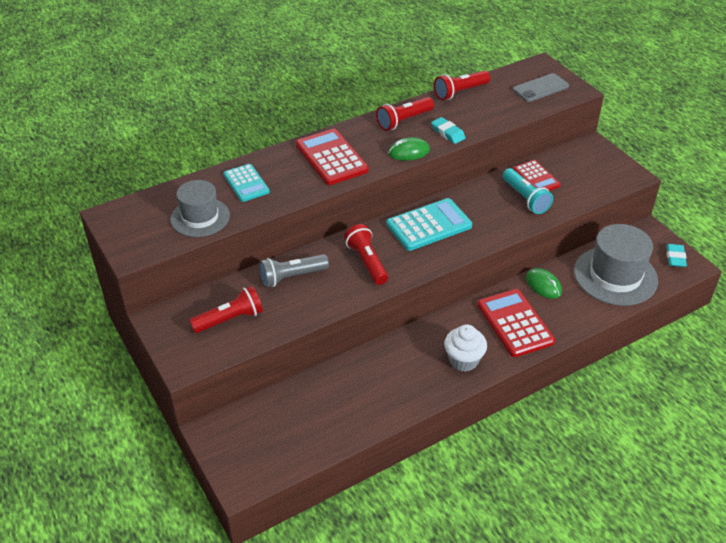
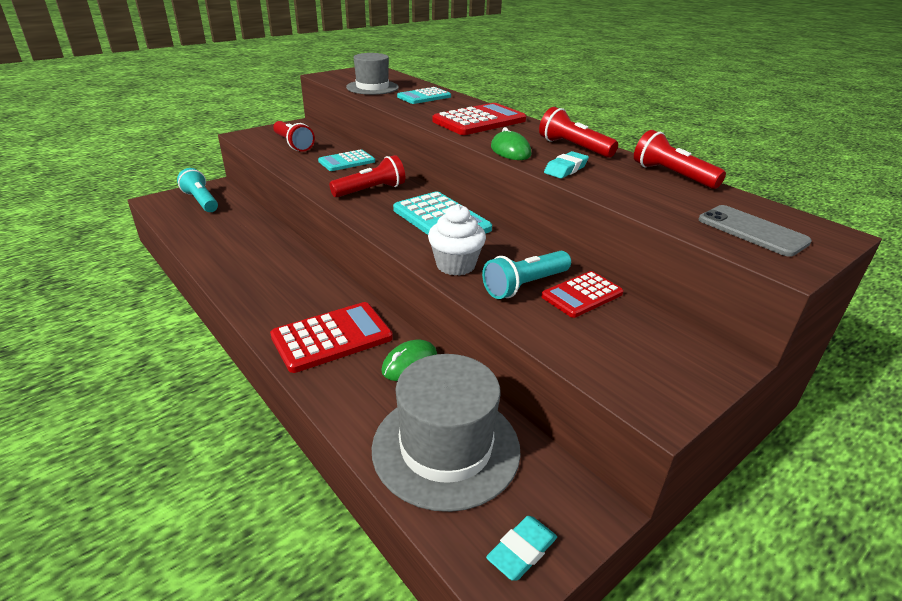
camera: 80 degrees right, 10 degrees down
grey flashlight [259,254,329,287] -> turquoise calculator [318,150,375,171]
white cupcake [444,324,487,372] -> white cupcake moved to [428,204,486,276]
turquoise eraser [666,244,687,267] -> turquoise eraser turned 45 degrees counterclockwise [486,516,557,581]
none -> turquoise flashlight [177,168,218,212]

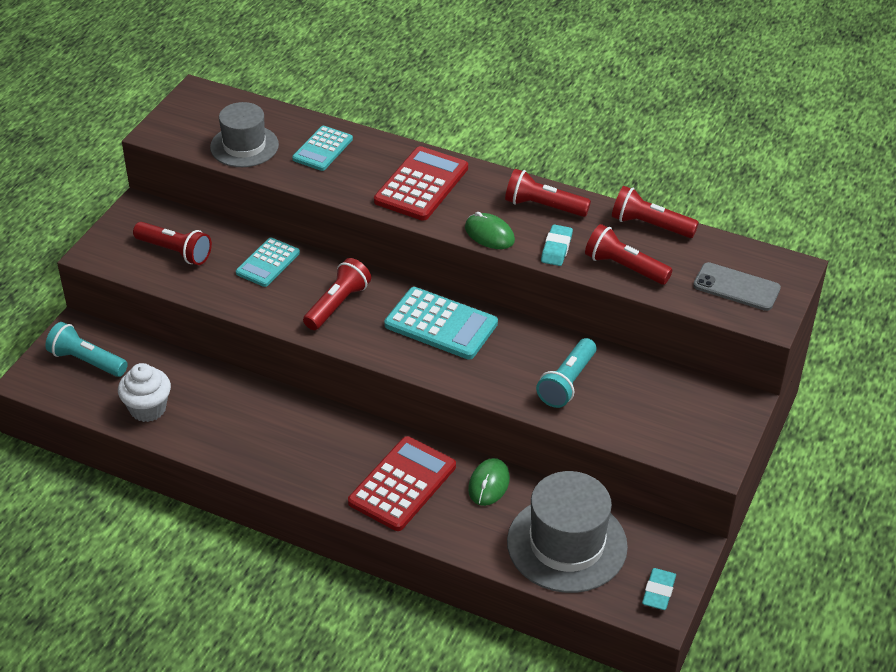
camera: 25 degrees left, 10 degrees up
white cupcake [428,204,486,276] -> white cupcake moved to [118,363,171,422]
red calculator [541,271,624,318] -> none
none -> red flashlight [585,224,672,285]

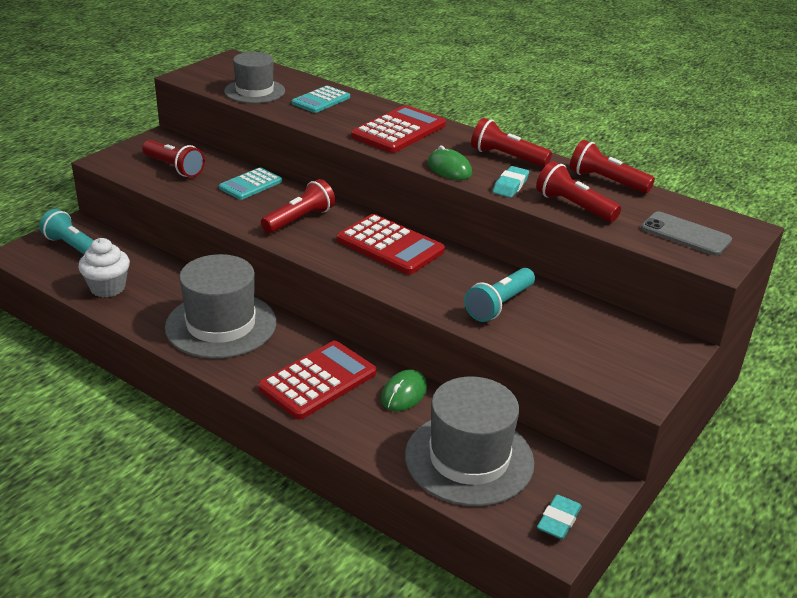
camera: 10 degrees right, 10 degrees down
turquoise calculator [384,287,498,360] -> red calculator [337,214,445,275]
none -> grey hat [165,254,276,359]

